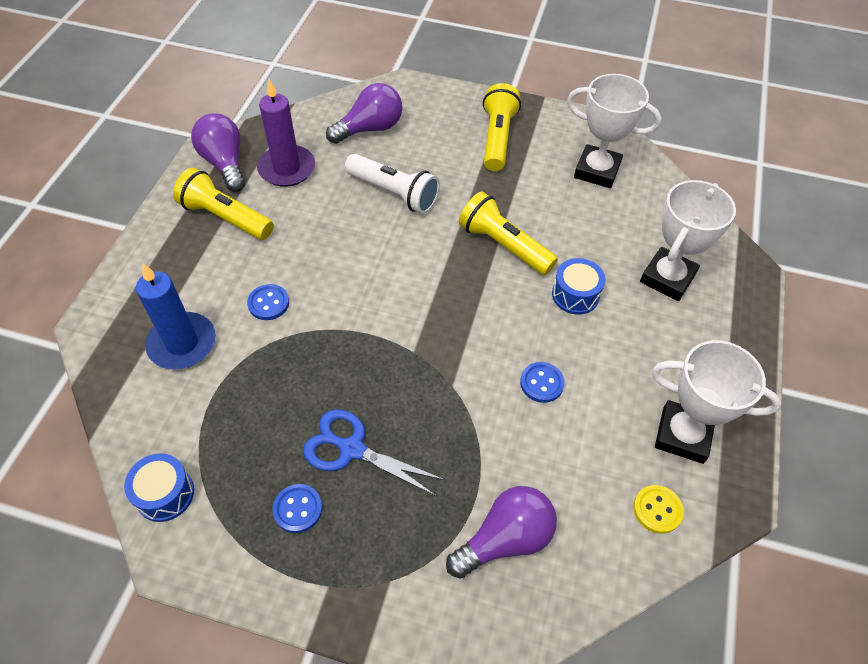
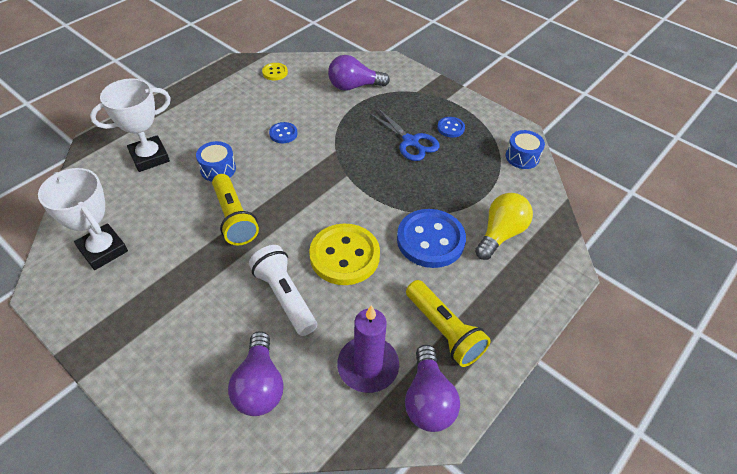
camera: 155 degrees left, 5 degrees down
blue candle [136,263,216,369] -> yellow light bulb [475,193,533,260]
blue button [247,284,289,320] -> blue button [397,209,466,268], size x2.10
purple light bulb [326,83,402,144] -> purple light bulb turned 90 degrees counterclockwise [228,331,283,416]
yellow flashlight [483,83,521,171] -> none
white trophy [652,340,781,464] -> none
none -> yellow button [309,224,380,285]

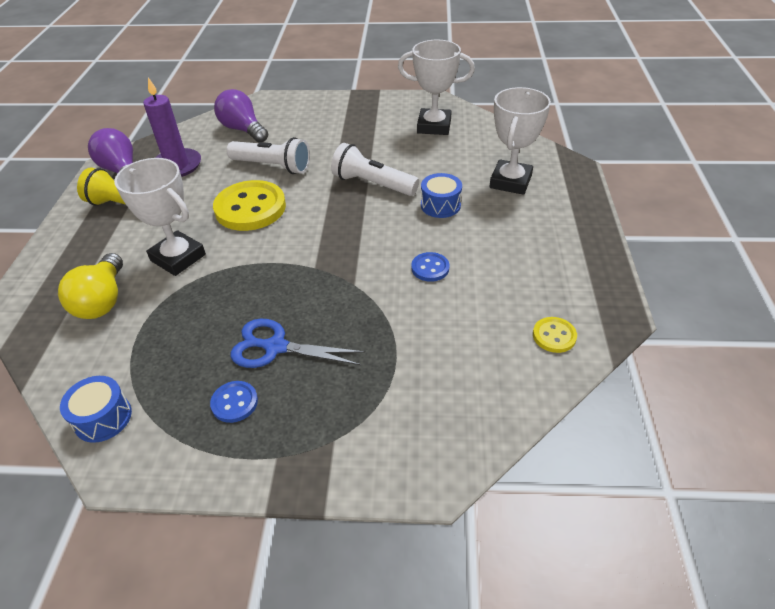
camera: 145 degrees right, 5 degrees down
yellow flashlight [212,174,259,245] -> white flashlight [331,143,419,196]
purple light bulb [328,55,390,91] -> none
blue button [397,209,466,268] -> white trophy [114,158,206,276]

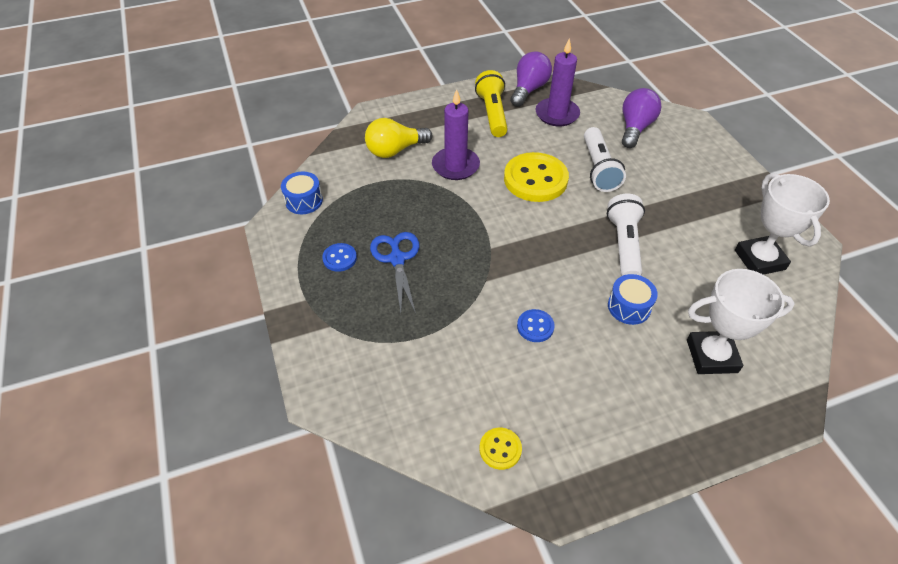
camera: 65 degrees right, 5 degrees up
white trophy [114,158,206,276] -> purple candle [432,89,480,180]

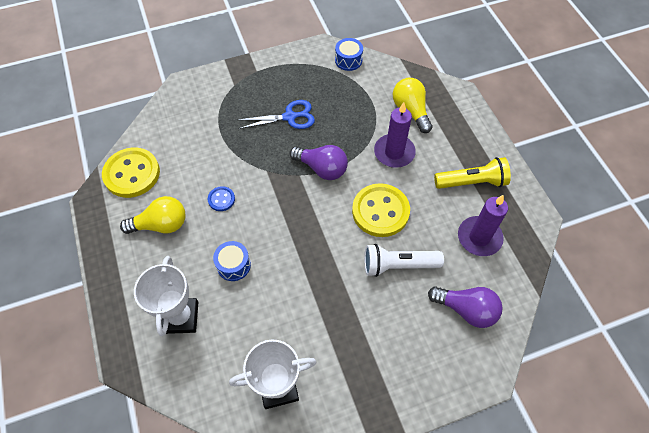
camera: 90 degrees right, 10 degrees up
blue button [322,243,357,272] -> none
yellow button [479,428,522,470] -> yellow button [102,148,160,198], size x2.10
purple light bulb [510,51,552,107] -> purple light bulb moved to [290,145,348,180]
white flashlight [607,194,645,276] -> none
none -> yellow light bulb [120,196,186,234]

